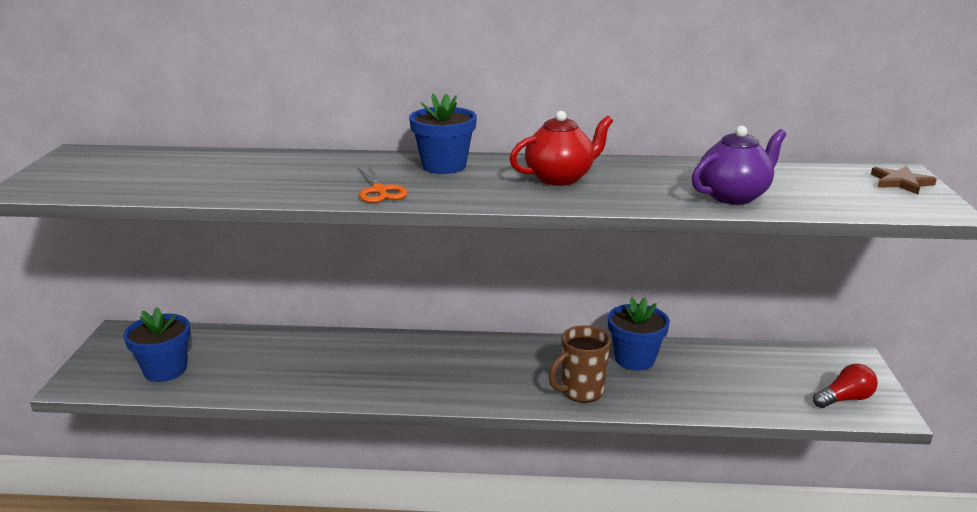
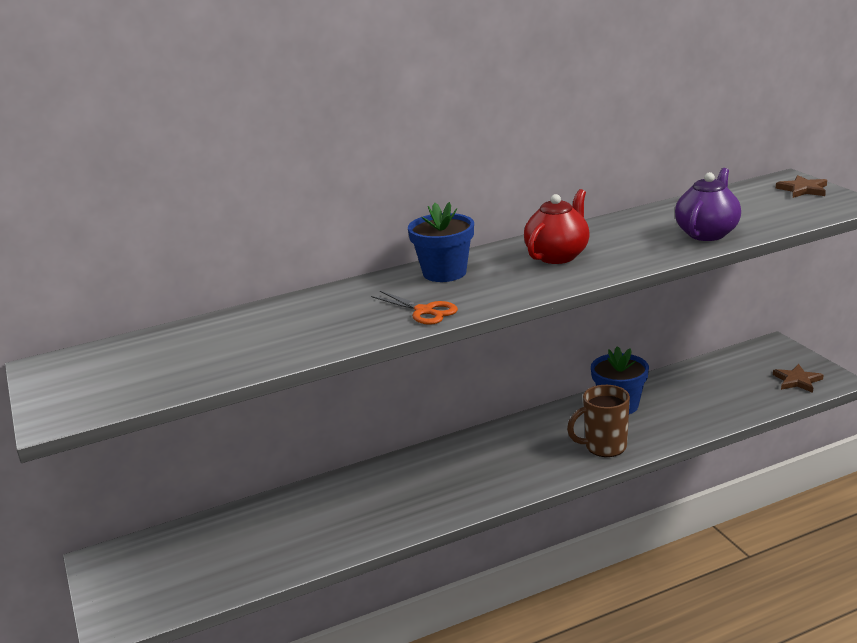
camera: 25 degrees left, 0 degrees up
blue flower pot [124,307,191,382] -> none
brown mug [549,326,611,403] -> brown mug turned 45 degrees clockwise [567,385,630,457]
red light bulb [813,364,878,408] -> brown star [773,364,824,393]

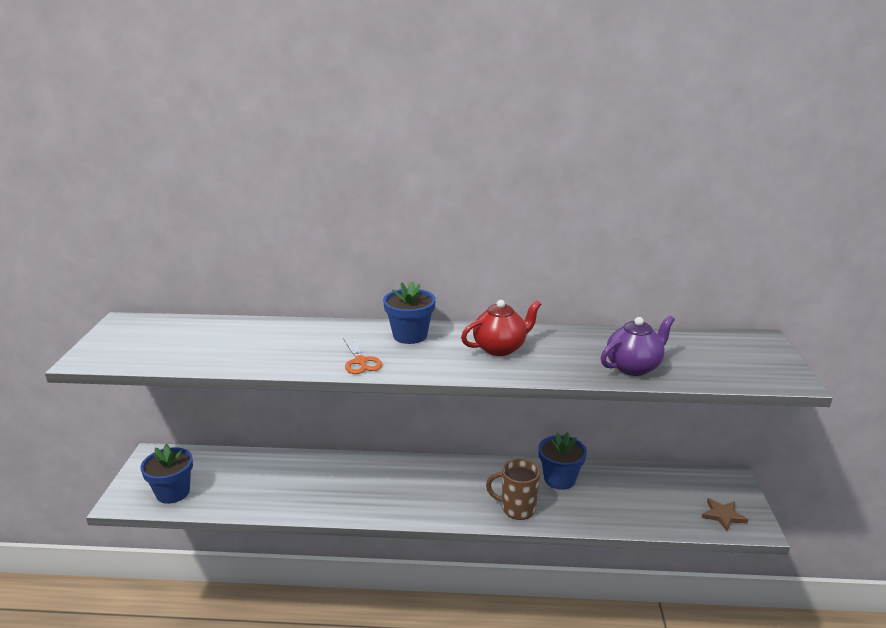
camera: 25 degrees right, 0 degrees up
brown star [776,175,827,198] -> none
none -> blue flower pot [141,444,193,504]

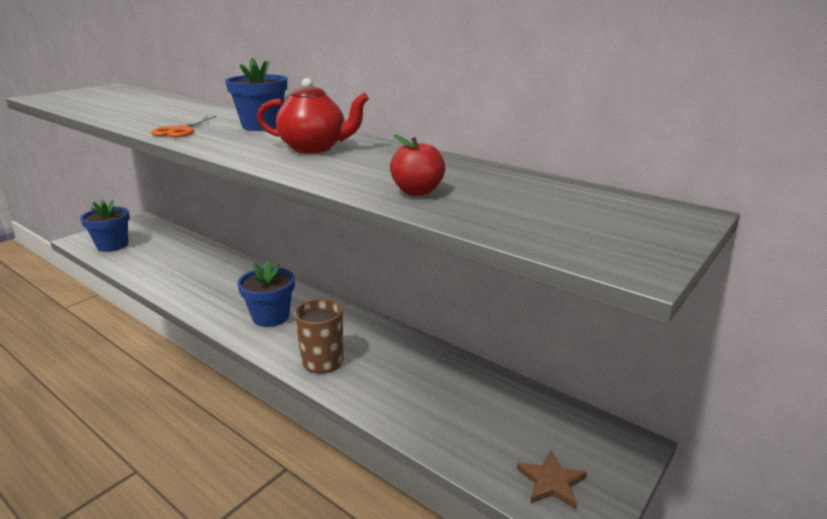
camera: 35 degrees right, 0 degrees up
blue flower pot [538,432,587,490] -> blue flower pot moved to [237,260,295,327]
purple teapot [601,315,675,376] -> red apple [390,135,445,196]

